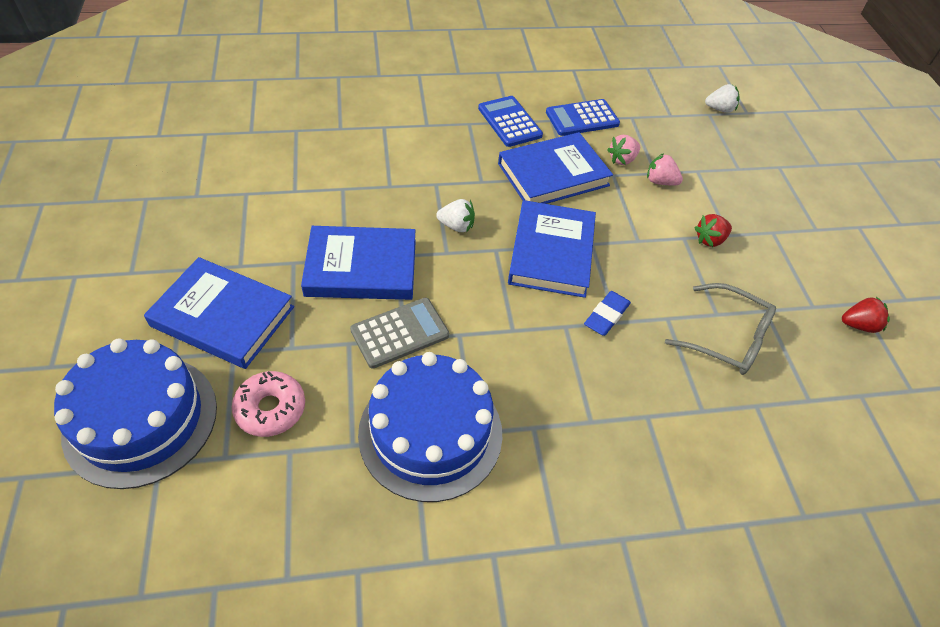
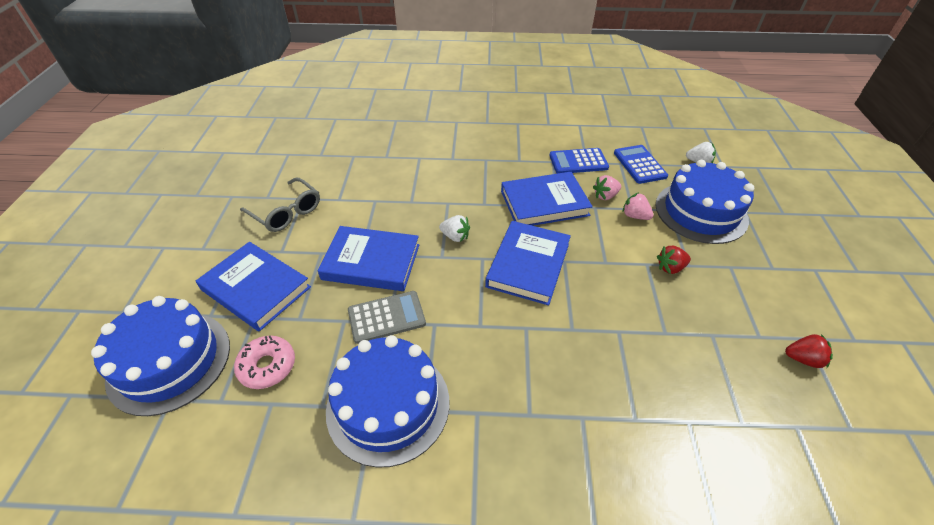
camera: 15 degrees right, 5 degrees down
blue calculator [478,96,543,147] -> blue calculator moved to [614,145,668,184]
blue eraser [584,291,631,336] -> none
grey glasses [665,283,776,375] -> grey glasses moved to [240,177,320,232]
none -> blue cake [656,160,754,244]

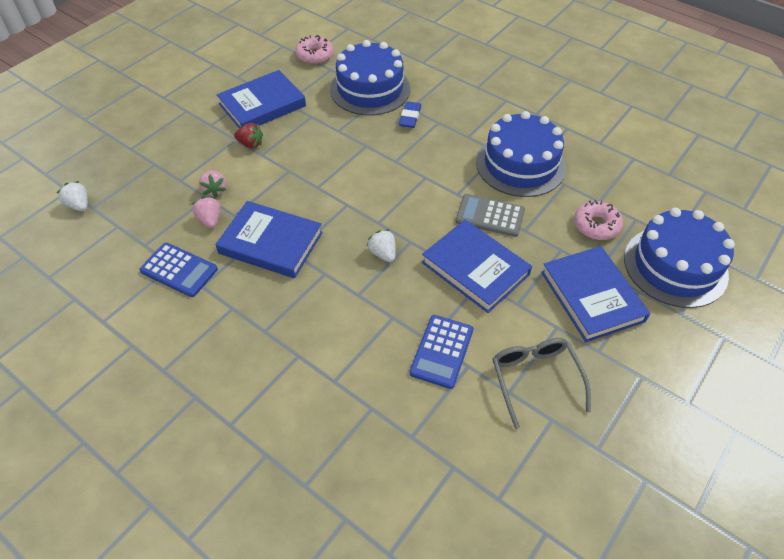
camera: 145 degrees left, 5 degrees up
blue book [485,221,571,305] -> blue book moved to [216,70,306,128]
pink strawberry [593,175,621,200] -> pink strawberry turned 120 degrees counterclockwise [192,197,221,228]
blue calculator [614,145,668,184] -> blue calculator moved to [409,315,473,389]
blue cake [656,160,754,244] -> blue cake moved to [330,40,410,116]
red strawberry [785,334,833,368] -> none
none -> pink donut [295,35,333,64]
none -> blue eraser [399,101,421,128]

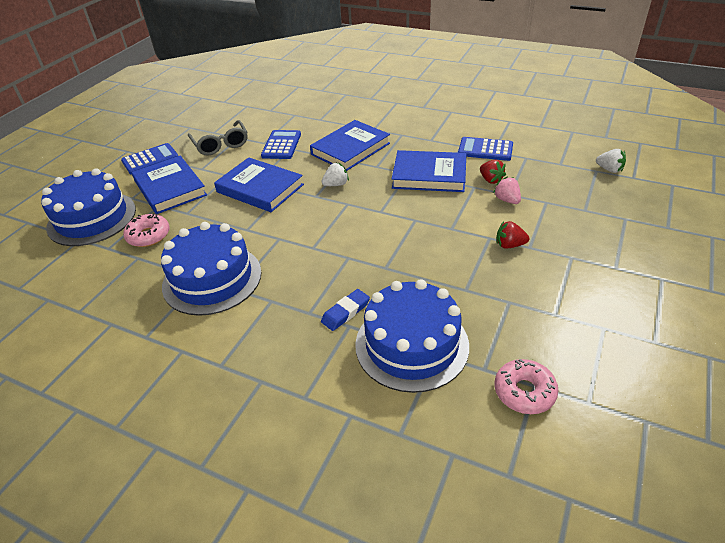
camera: 170 degrees right, 10 degrees down
pink strawberry [192,197,221,228] -> red strawberry [480,160,506,184]
blue book [216,70,306,128] -> blue book moved to [310,120,390,171]
white strawberry [367,229,396,262] -> white strawberry turned 75 degrees counterclockwise [321,163,349,186]
blue eraser [399,101,421,128] -> blue eraser turned 45 degrees clockwise [321,289,370,331]
grey calculator [455,194,525,237] -> none
none -> blue calculator [121,143,178,174]

